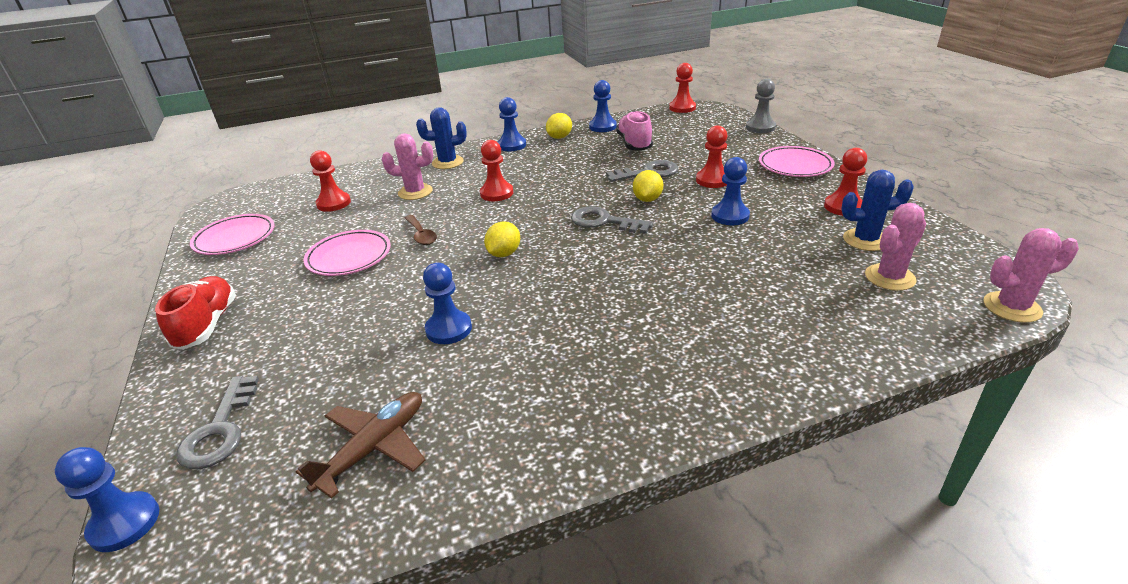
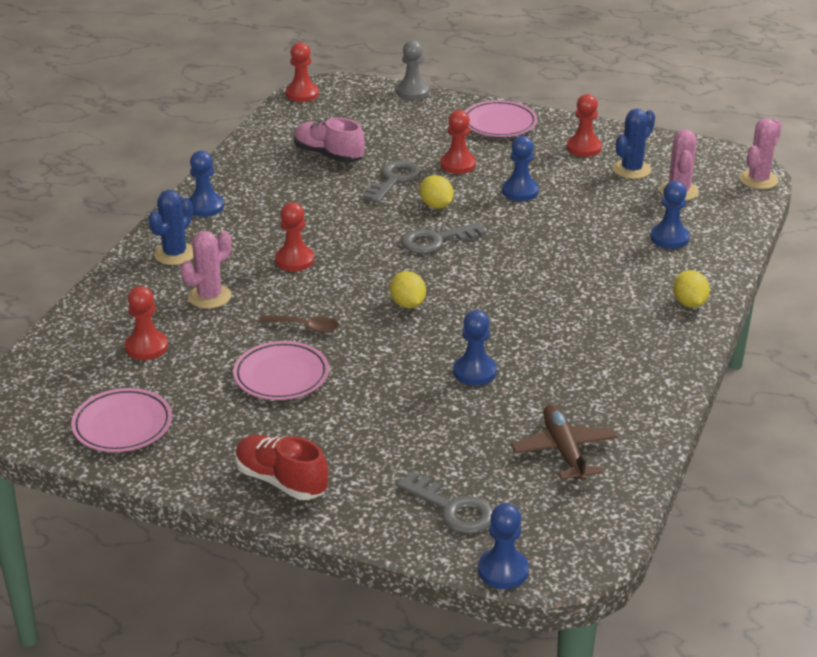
camera: 50 degrees left, 0 degrees up
yellow lemon [546,113,572,139] -> yellow lemon moved to [673,270,710,308]
blue pawn [589,80,617,132] -> blue pawn moved to [650,181,690,249]

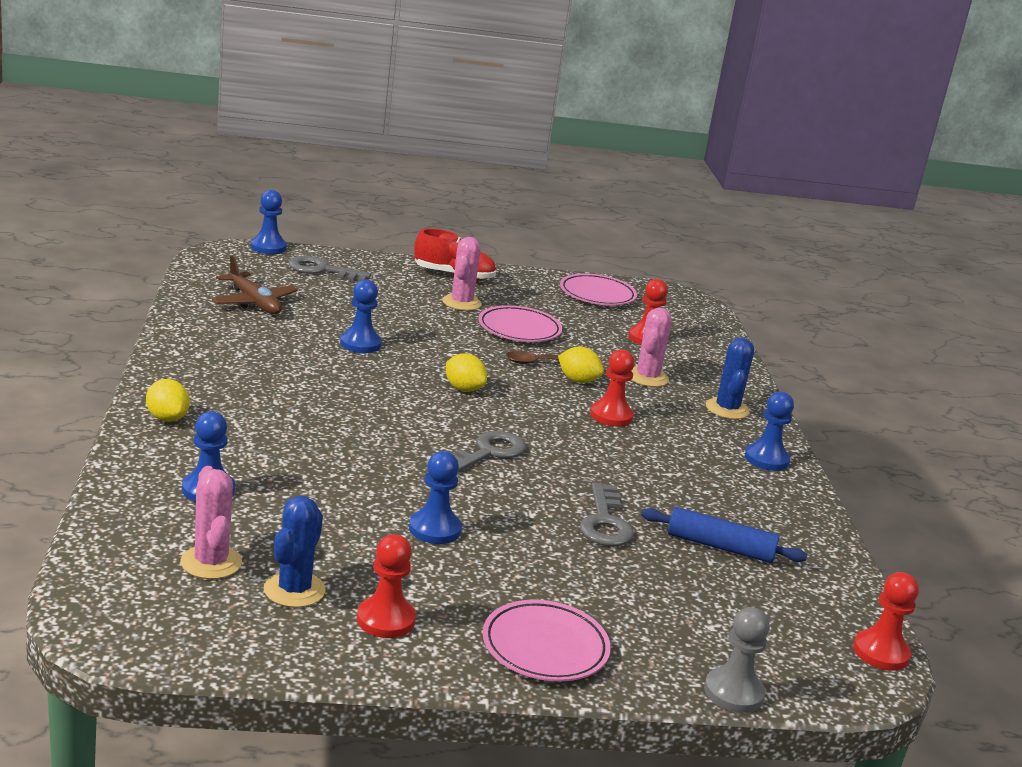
camera: 150 degrees right, 10 degrees down
pink shoe [294,118,365,163] -> blue rolling pin [641,507,807,563]
yellow lemon [420,175,454,209] -> yellow lemon moved to [558,347,604,383]
red pawn [440,110,476,174] -> none
pink cactus [739,118,782,189] -> pink cactus moved to [442,237,482,311]

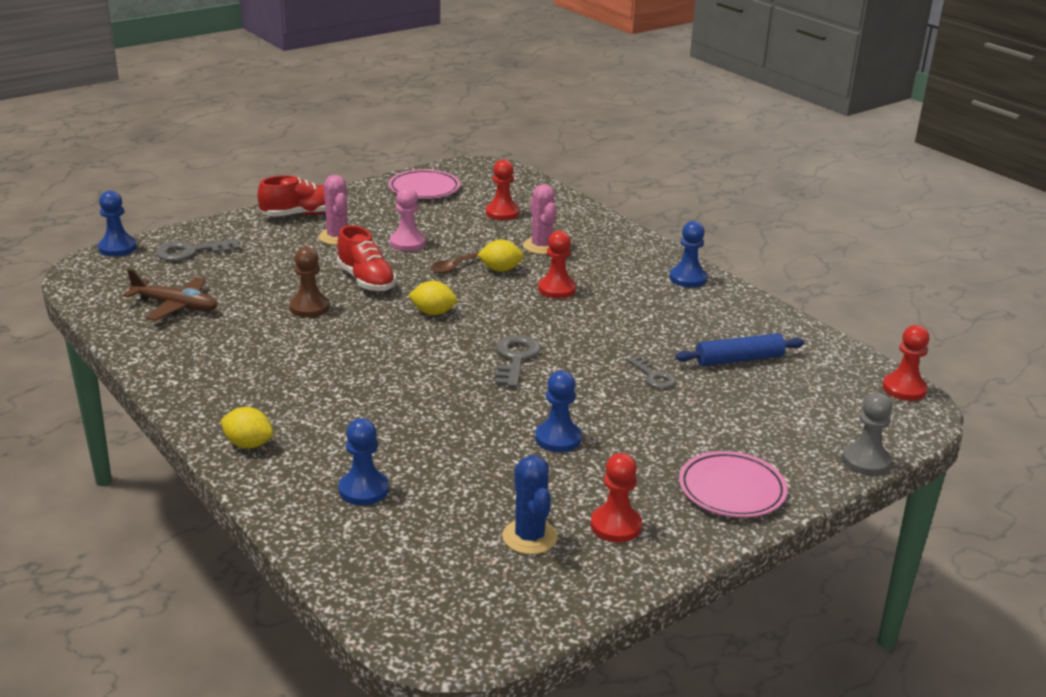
camera: 30 degrees left, 5 degrees up
pink cactus [181,466,242,579] -> none
blue pawn [340,279,382,353] -> brown pawn [289,247,330,318]
pink plate [478,305,562,342] -> pink pawn [390,187,426,251]
grey key [580,483,634,546] -> grey key [627,356,676,389], size x0.65
blue cactus [706,338,754,419] -> none
none -> red shoe [337,225,396,292]

